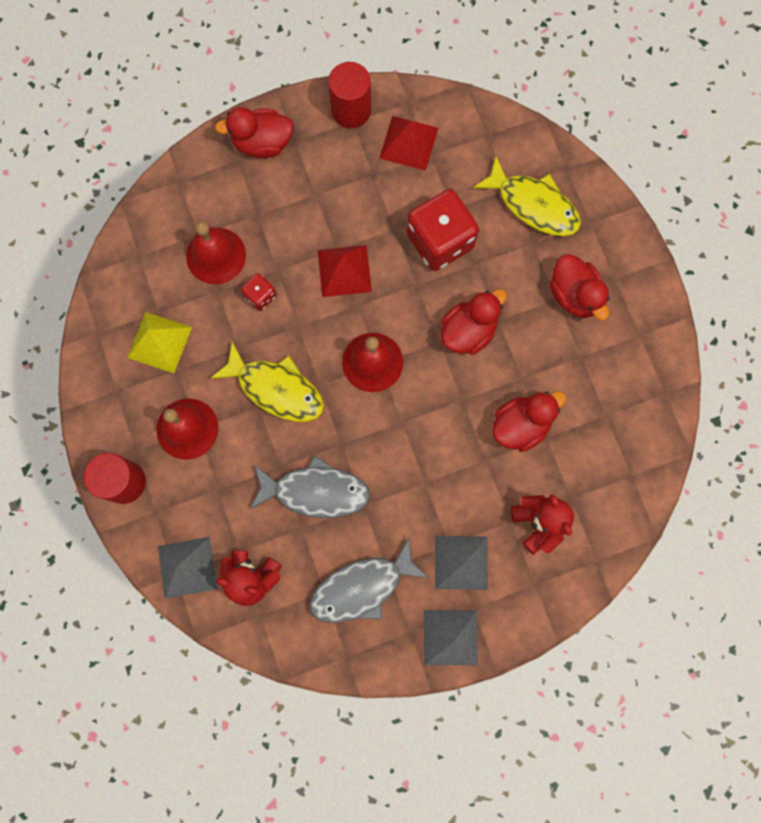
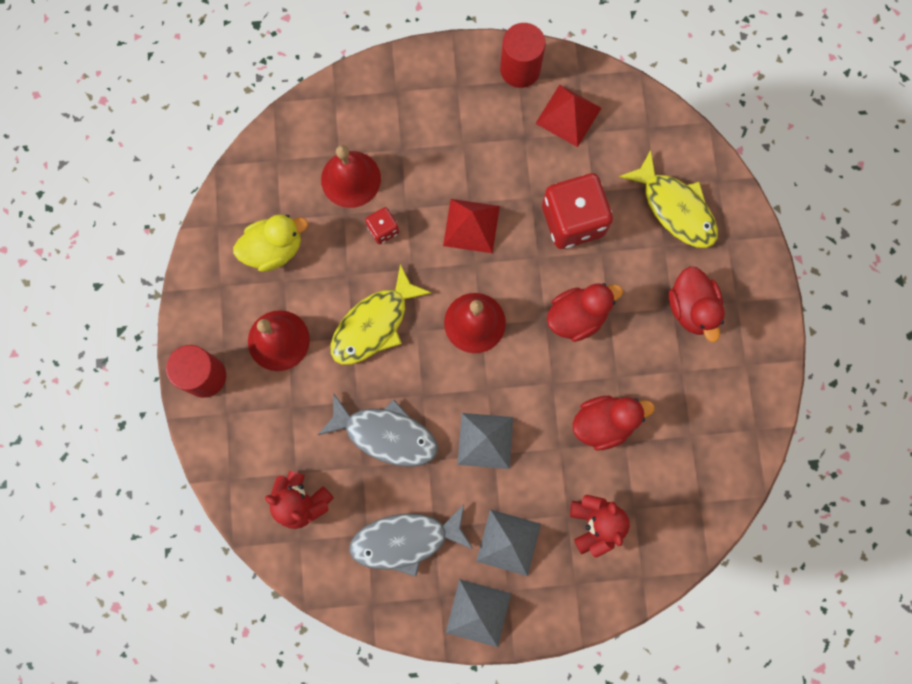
camera: 15 degrees right, 0 degrees up
yellow pyramid [127,312,192,373] -> yellow duck [233,214,308,272]
grey pyramid [158,537,217,599] -> grey pyramid moved to [457,413,513,469]
yellow fish [210,342,324,422] -> yellow fish turned 90 degrees clockwise [331,264,432,365]
red duck [215,107,294,158] -> none

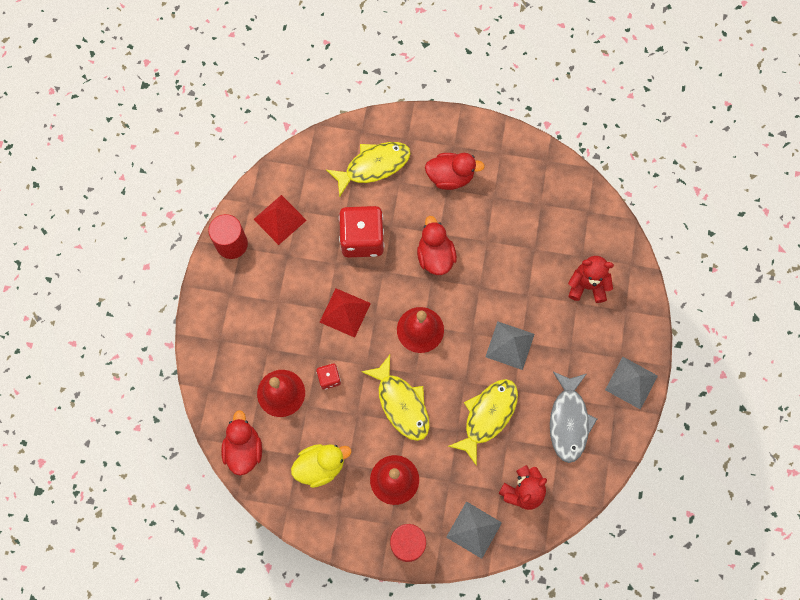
camera: 75 degrees left, 5 degrees down
yellow duck [233,214,308,272] -> yellow duck turned 75 degrees clockwise [291,444,352,488]
grey fish [318,393,438,467] -> yellow fish [448,379,518,466]
grey pyramid [476,509,541,576] -> grey pyramid moved to [446,501,502,559]
red duck [573,396,654,450] -> red duck moved to [221,410,262,476]

